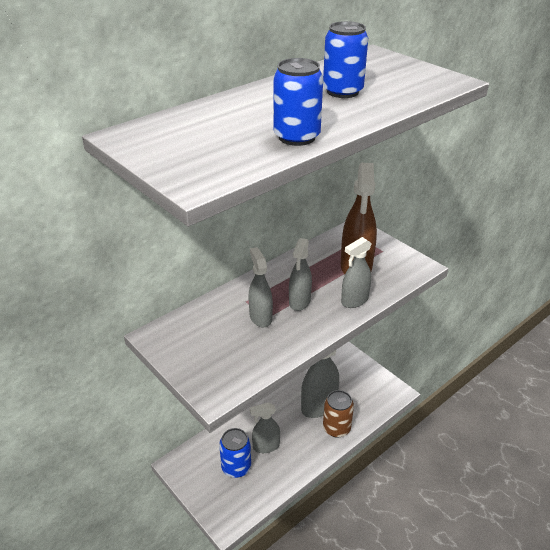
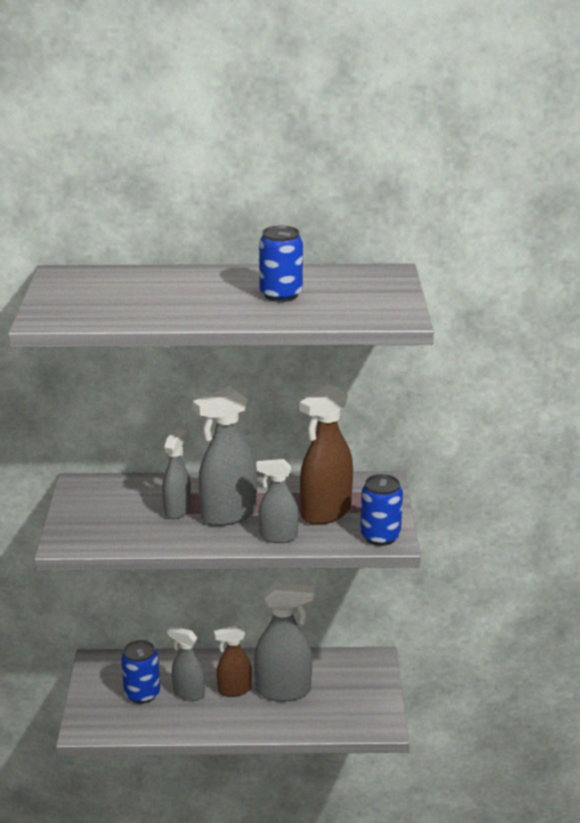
camera: 40 degrees right, 10 degrees down
blue can [274,58,323,146] -> blue can moved to [360,474,403,546]
grey spray bottle [289,238,312,311] -> grey spray bottle [193,386,257,526], size x1.63
brown can [323,390,354,438] -> none
none -> brown spray bottle [214,625,252,697]

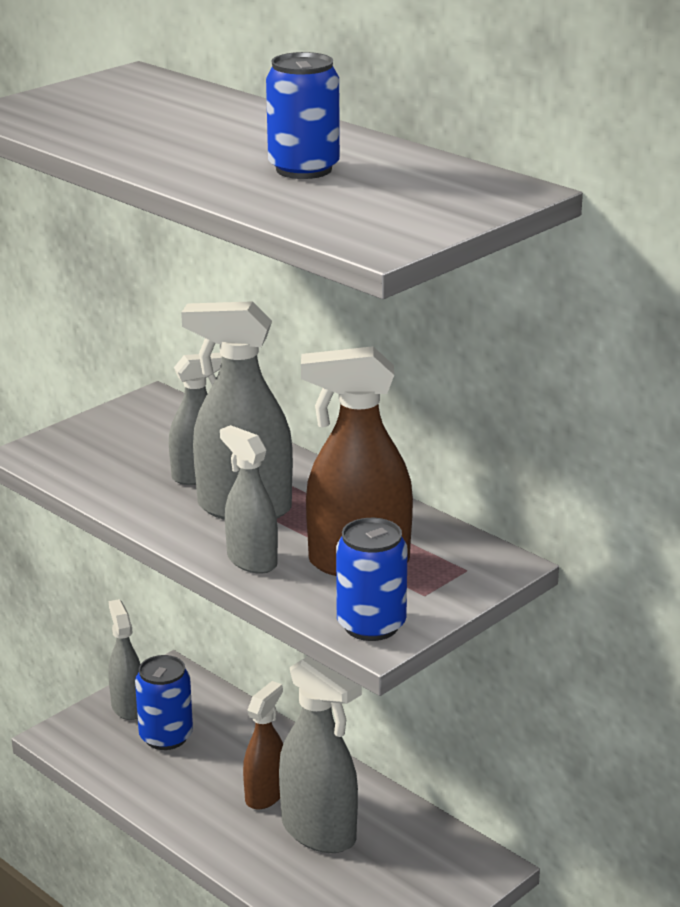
camera: 45 degrees right, 0 degrees up
grey spray bottle [167,626,205,701] -> grey spray bottle moved to [108,599,140,720]
brown spray bottle [214,625,252,697] -> brown spray bottle turned 90 degrees clockwise [243,681,283,809]

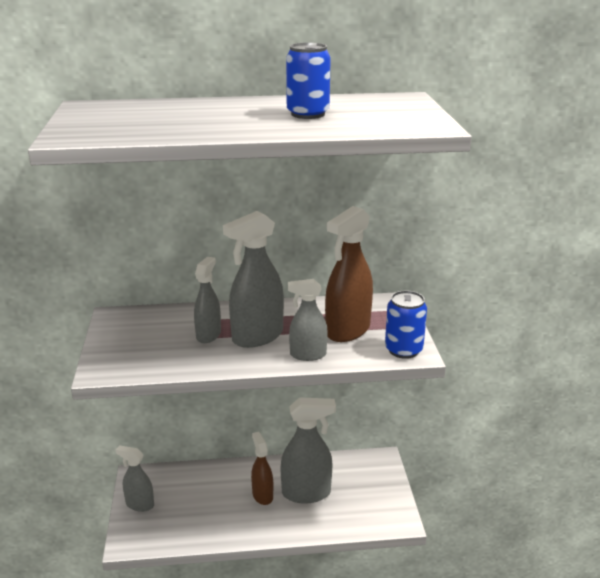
camera: 50 degrees left, 0 degrees up
blue can [135,655,193,750] -> none

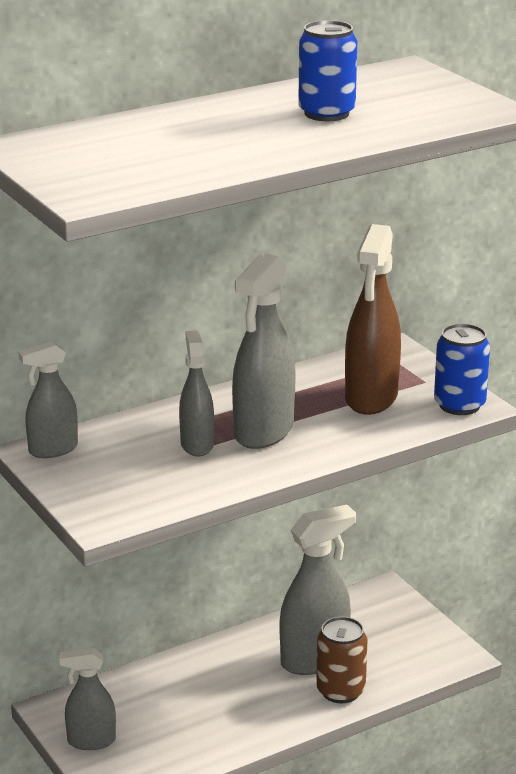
camera: 25 degrees left, 0 degrees up
brown spray bottle [251,432,273,505] -> none
grey spray bottle [288,279,328,361] -> grey spray bottle moved to [18,341,78,458]
none -> brown can [316,616,368,703]

